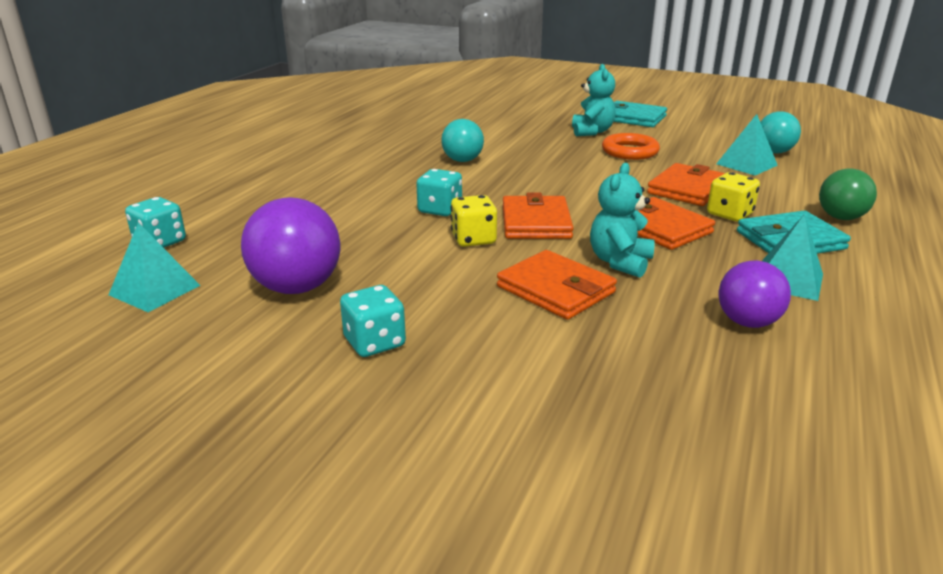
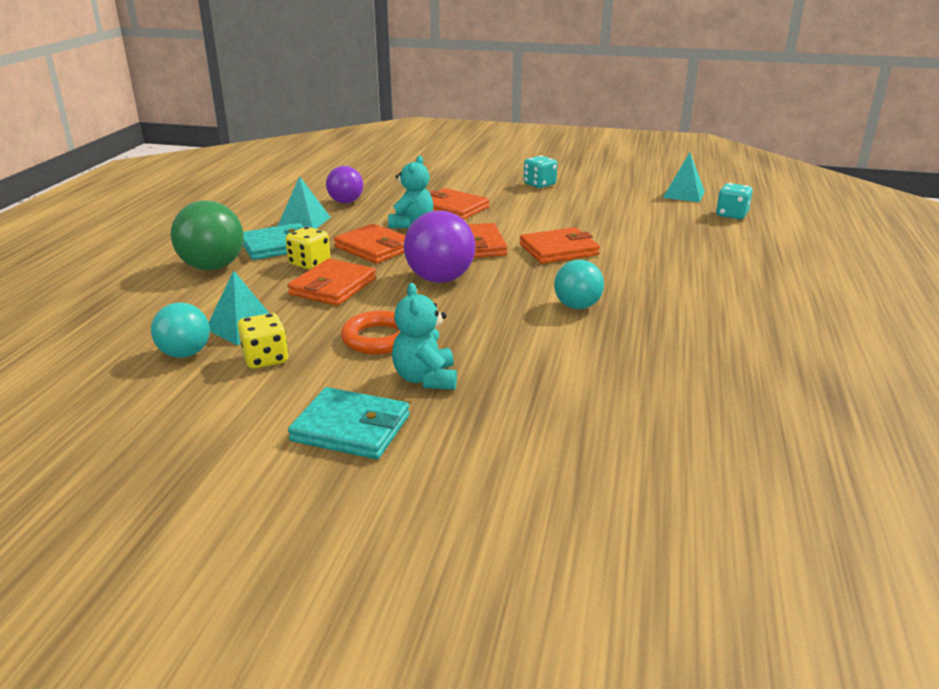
camera: 170 degrees right, 0 degrees up
purple ball [241,197,341,294] -> purple ball moved to [404,211,475,283]
turquoise dice [416,169,462,216] -> orange wallet [519,227,600,264]
yellow dice [450,195,497,247] -> yellow dice moved to [238,313,289,369]
green ball [819,168,877,220] -> green ball [171,200,244,270], size x1.54

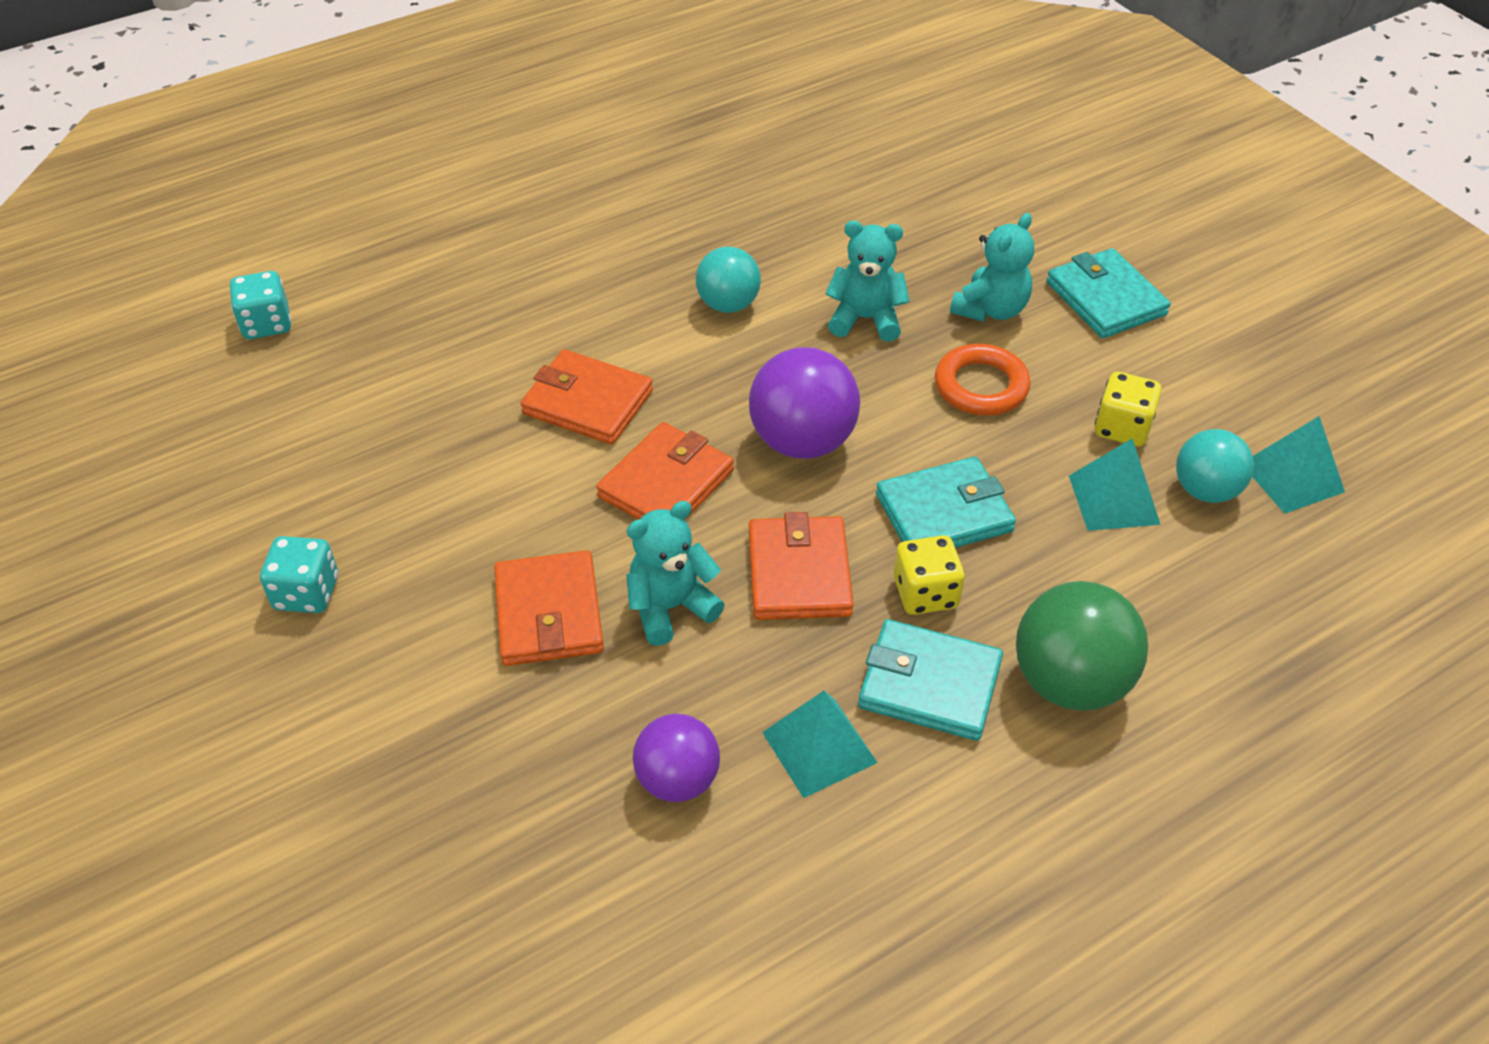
camera: 135 degrees left, 20 degrees up
orange wallet [288,259,376,306] -> turquoise wallet [876,456,1016,548]
turquoise pyramid [663,152,705,202] -> turquoise pyramid moved to [1252,416,1345,513]
none -> turquoise teddy bear [825,221,910,342]

